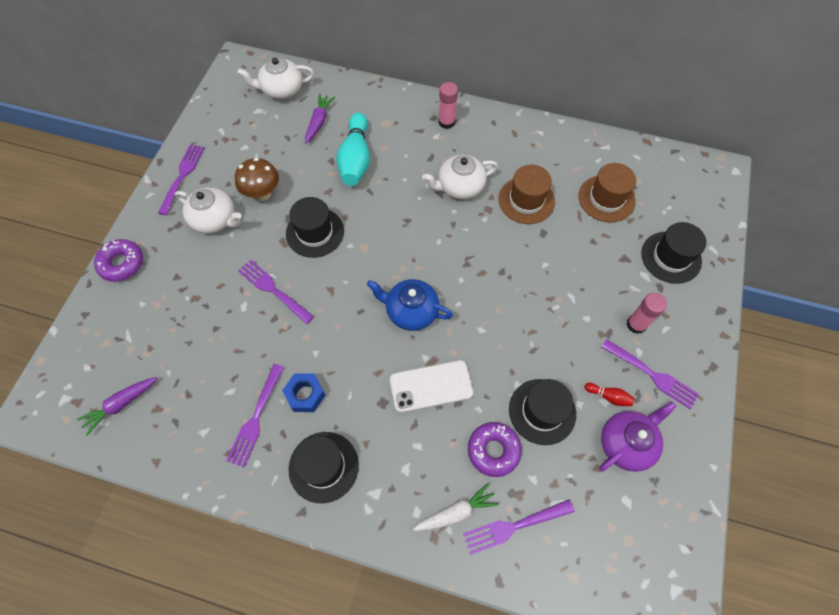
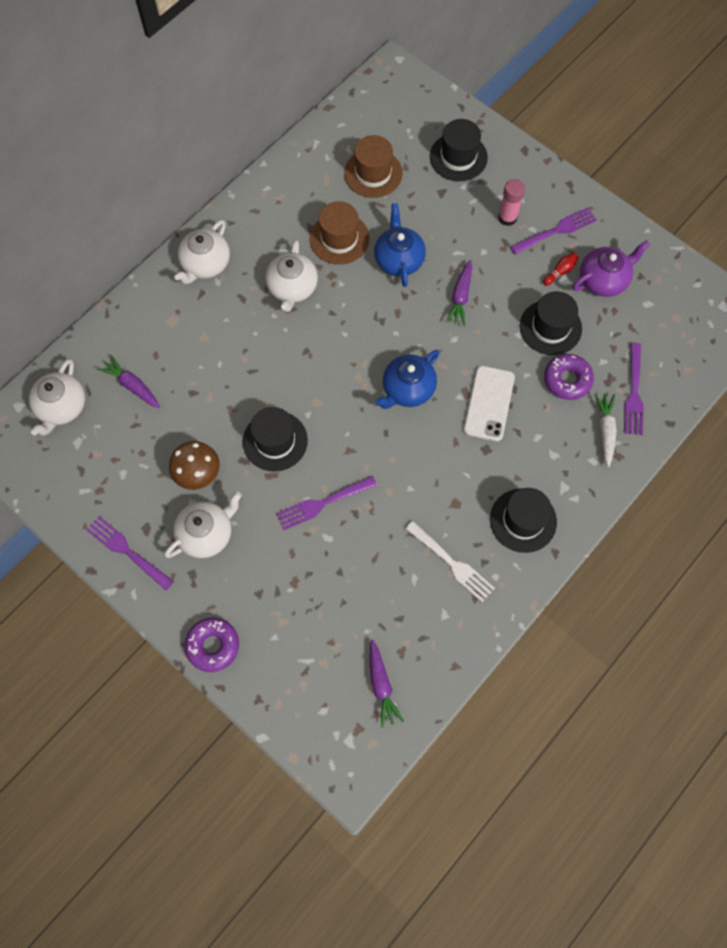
camera: 65 degrees left, 5 degrees up
purple fork [226,364,284,468] -> white fork [406,521,495,602]
blue nut [282,373,325,412] -> none
turquoise bowling pin [336,112,370,186] -> none
pink glue stick [438,82,458,129] -> white teapot [174,220,230,284]
purple teapot [599,401,677,472] -> purple teapot turned 75 degrees clockwise [573,240,650,297]
none -> blue teapot [374,203,426,287]
none -> purple carrot [445,260,472,326]

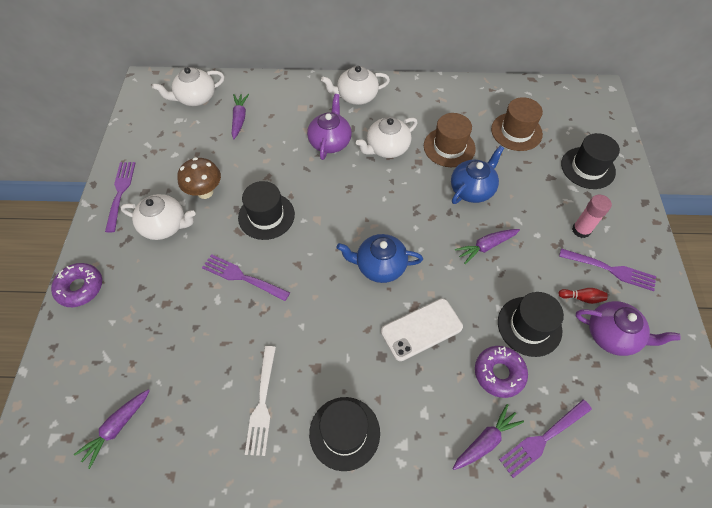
camera: 50 degrees right, 10 degrees down
white carrot [594,394,617,467] -> purple carrot [452,404,524,470]
none -> purple teapot [307,94,352,160]

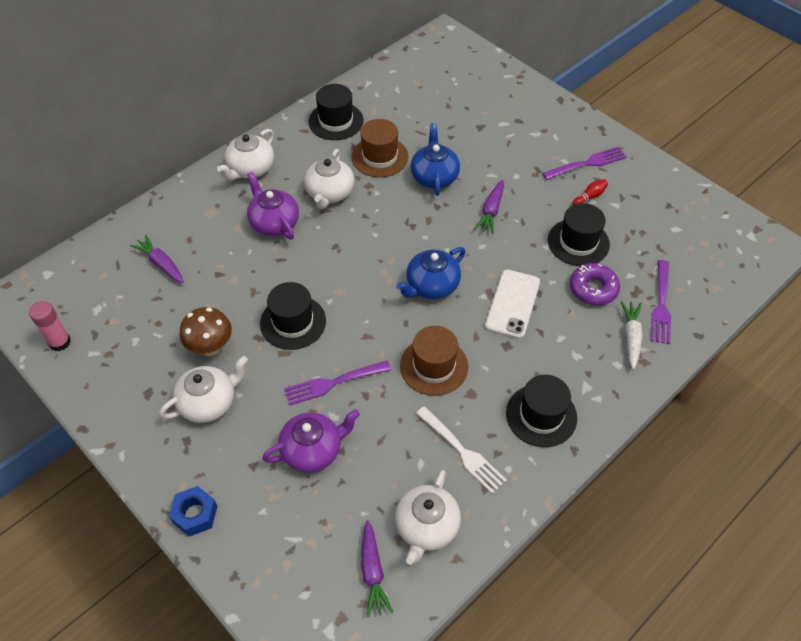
camera: 45 degrees left, 5 degrees down
purple donut [51,263,102,307] -> blue nut [169,486,218,537]
purple fork [105,162,135,232] -> none
white teapot [152,67,224,106] -> white teapot moved to [395,470,461,565]
purple carrot [452,404,524,470] -> white carrot [620,301,643,370]
brown hat [491,97,543,151] -> brown hat moved to [400,326,468,396]
black hat [561,133,620,189] -> black hat moved to [308,84,364,140]
pink glue stick [572,195,612,238] -> pink glue stick moved to [29,301,71,351]
purple teapot [576,301,680,356] -> purple teapot moved to [262,409,360,473]

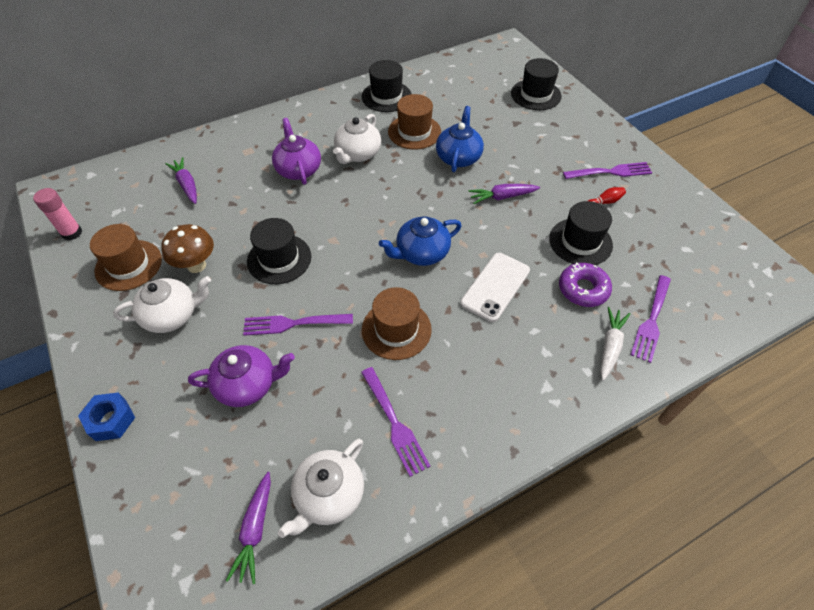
camera: 15 degrees right, 0 degrees up
white teapot [217,129,274,181] -> none
white fork [416,406,507,494] -> purple fork [361,367,430,477]
purple carrot [474,180,504,234] -> purple carrot turned 45 degrees clockwise [469,184,540,204]
black hat [506,375,577,447] -> black hat moved to [511,58,562,110]
none -> brown hat [90,224,162,291]

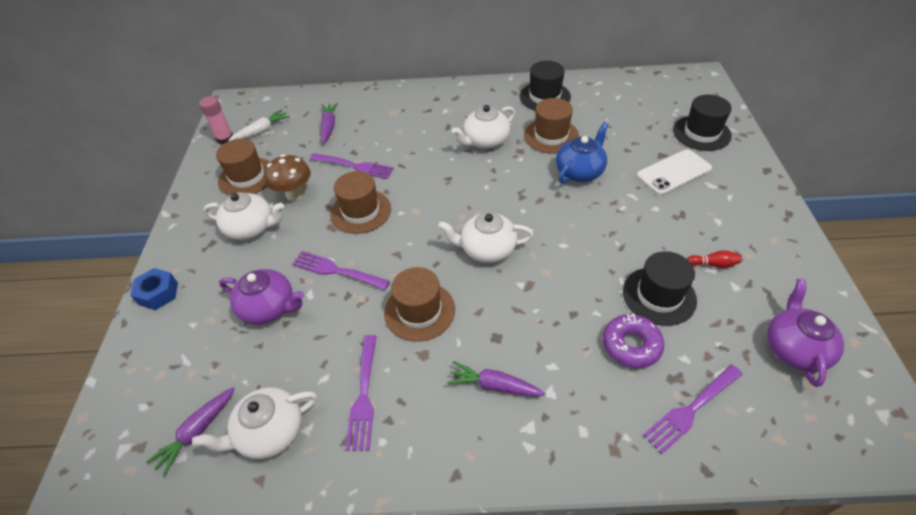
camera: 30 degrees right, 5 degrees down
black hat [247,218,311,284] -> brown hat [330,171,391,234]
purple teapot [272,118,321,185] -> purple teapot moved to [767,279,844,387]
blue teapot [379,216,462,266] -> white teapot [438,212,534,263]
white phone [460,253,530,322] -> white phone moved to [637,149,712,195]
purple carrot [469,184,540,204] -> purple carrot moved to [447,361,545,397]
purple fork [563,162,652,179] -> purple fork moved to [309,153,394,179]
white carrot [600,307,630,381] -> white carrot moved to [228,109,290,141]

